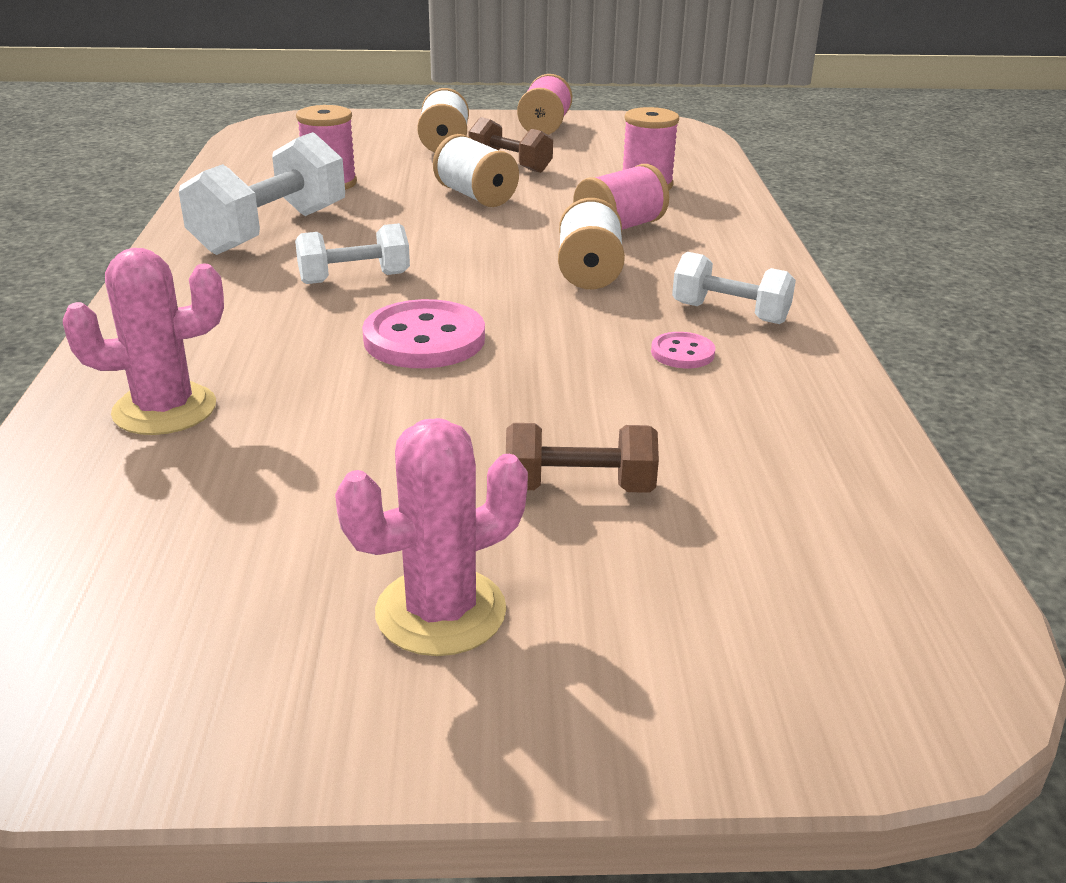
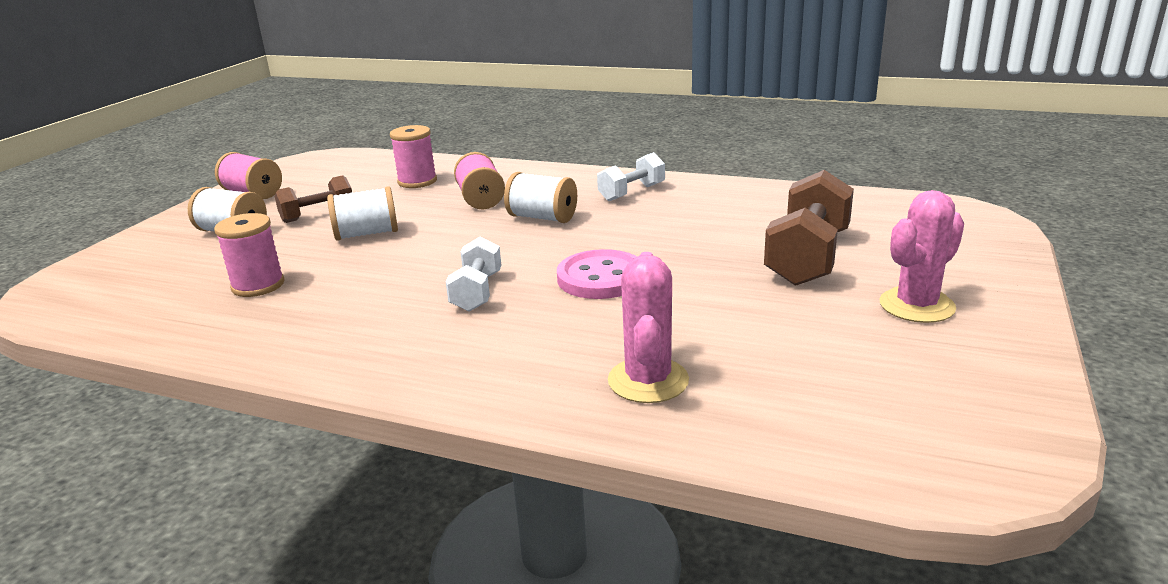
camera: 65 degrees left, 5 degrees down
white dumbbell [179,132,345,255] -> none
pink cactus [335,418,528,656] -> pink cactus turned 60 degrees clockwise [879,190,964,323]
brown dumbbell [506,423,659,493] -> brown dumbbell [764,170,854,286], size x1.68
pink button [651,332,716,368] -> none

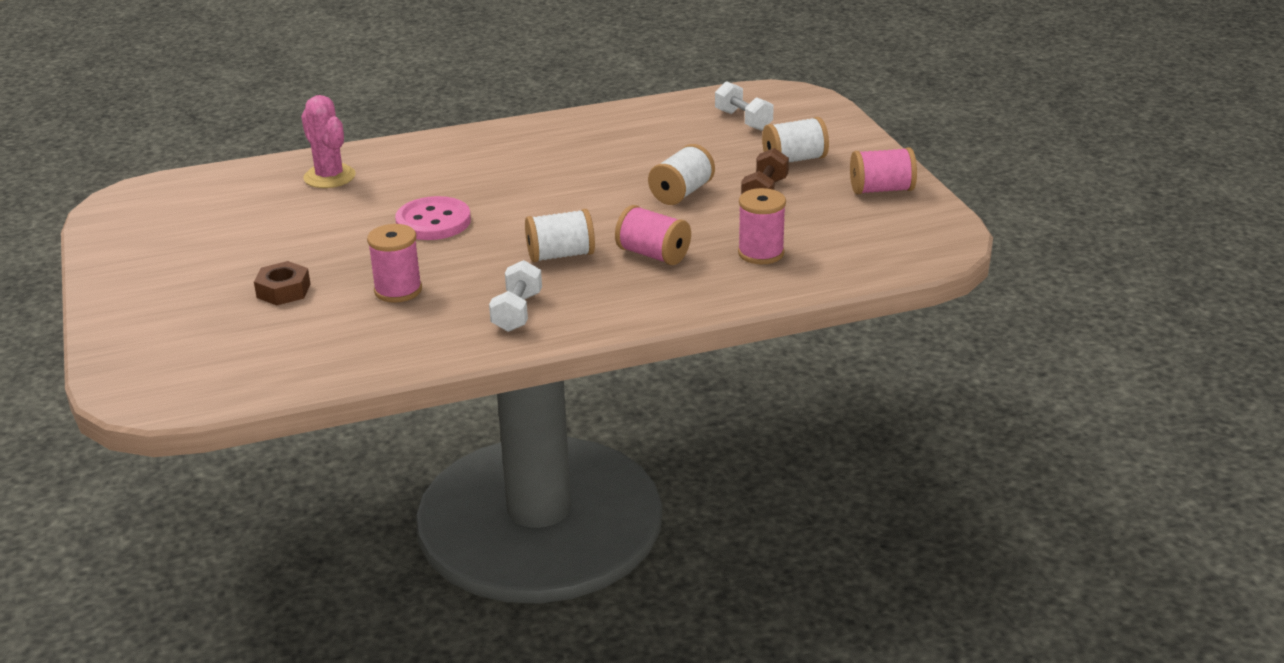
camera: 140 degrees right, 5 degrees up
pink spool [214,213,285,297] -> pink spool moved to [367,224,422,303]
white dumbbell [445,237,501,312] -> white dumbbell moved to [715,81,774,131]
brown dumbbell [764,170,854,286] -> brown nut [254,261,310,305]
pink cactus [879,190,964,323] -> none

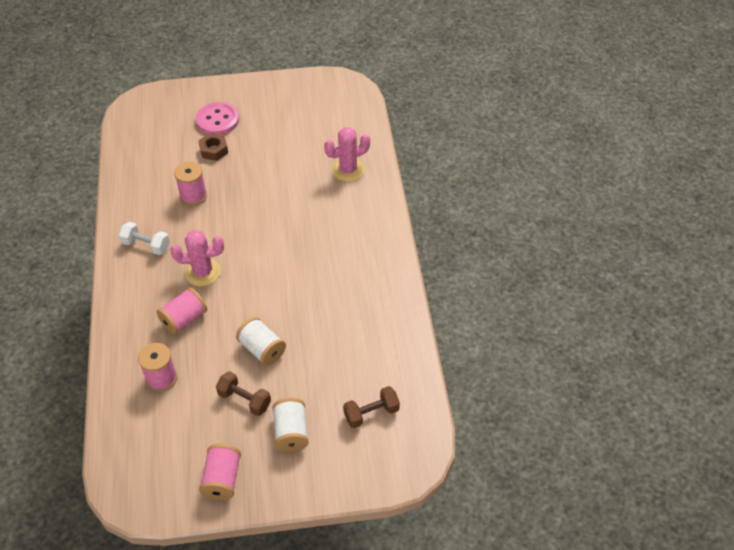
camera: 100 degrees right, 20 degrees up
pink button [395,196,471,240] -> pink button moved to [196,102,239,135]
white spool [525,209,595,263] -> pink cactus [171,230,224,286]
white dumbbell [715,81,774,131] -> brown dumbbell [343,386,400,428]

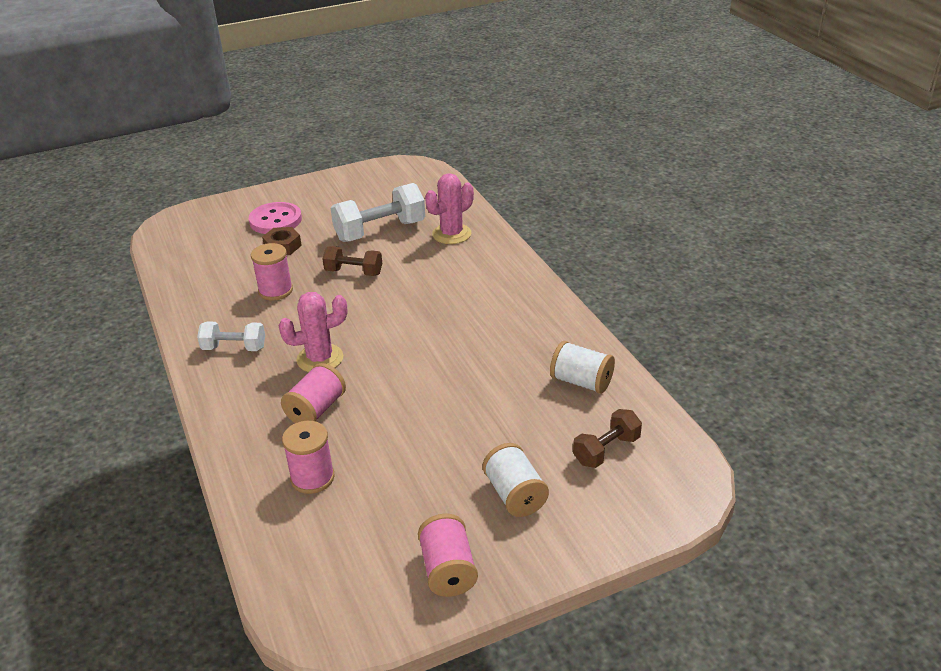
camera: 15 degrees left, 15 degrees down
brown dumbbell [216,371,271,416] -> brown dumbbell moved to [322,246,382,276]
white spool [236,317,286,366] -> white spool moved to [550,341,615,394]
none -> white dumbbell [330,183,425,242]

